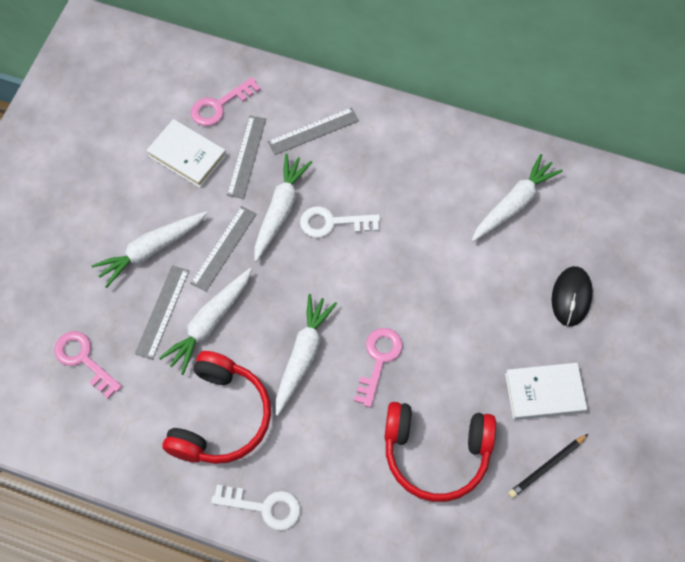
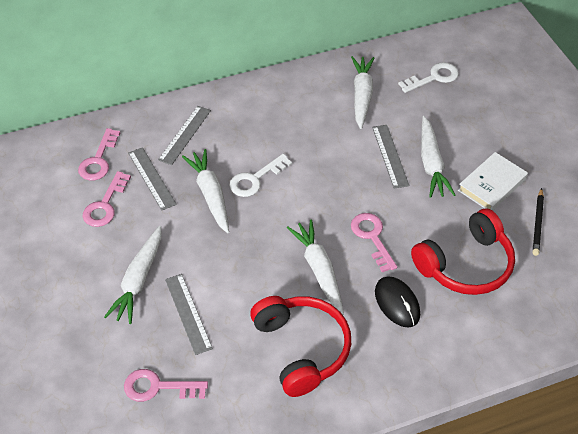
camera: 40 degrees left, 15 degrees down
white book [146,119,226,188] -> pink key [83,171,131,227]
white carrot [159,268,252,375] -> white carrot moved to [421,116,455,198]
grey ruler [190,206,256,292] -> grey ruler moved to [372,125,409,189]
white key [211,485,300,531] -> white key moved to [398,62,459,93]
black mouse [552,266,593,326] -> black mouse moved to [375,276,420,328]

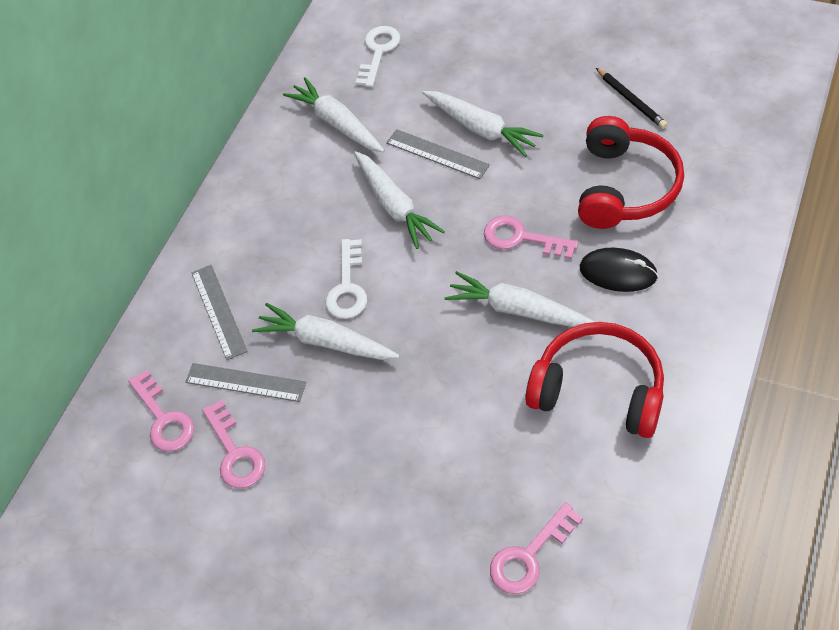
camera: 40 degrees left, 5 degrees up
white carrot [104,226,162,324] -> white carrot moved to [354,151,445,249]
grey ruler [165,274,213,355] -> none
white book [458,152,528,211] -> none

